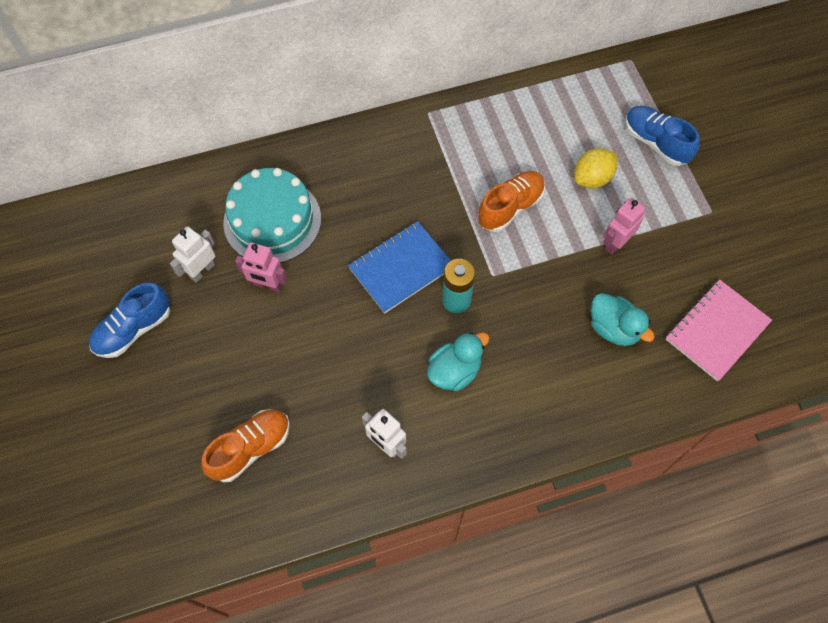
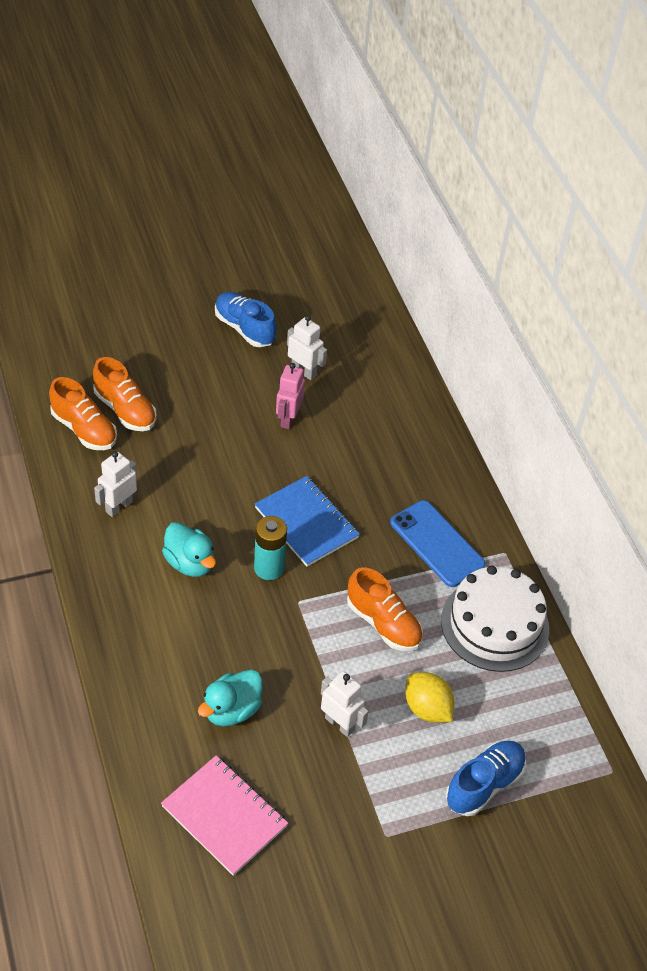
camera: 85 degrees right, 15 degrees down
turquoise cake [223,168,321,263] -> none
pink robot [603,198,645,254] -> white robot [321,671,369,737]
none -> orange shoe [49,377,117,450]
none -> blue phone [390,500,486,587]
none -> white cake [441,565,549,672]

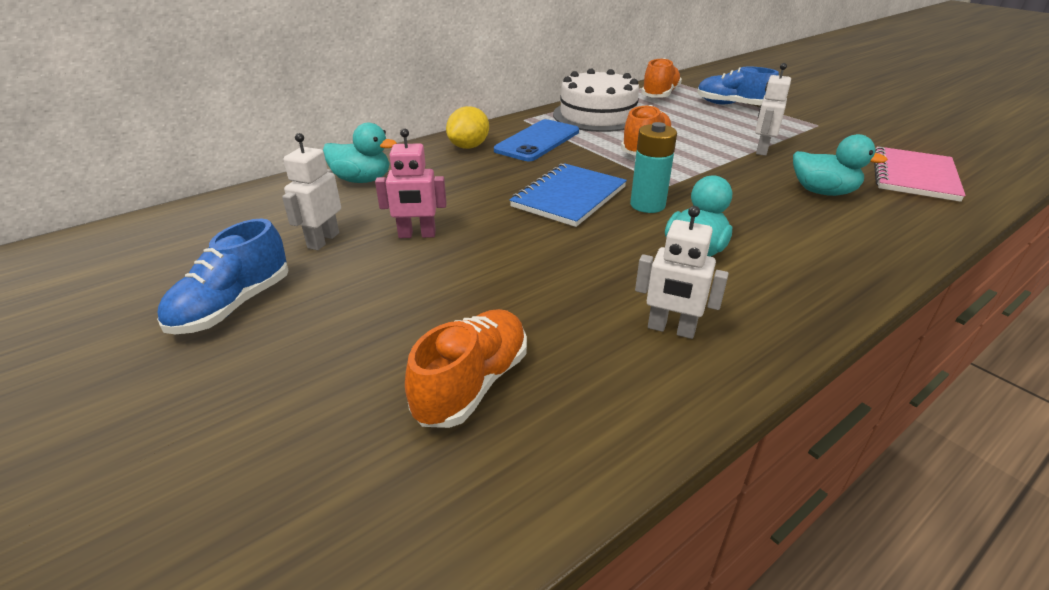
camera: 105 degrees left, 15 degrees down
orange shoe [49,377,117,450] -> orange shoe moved to [641,58,682,98]
yellow lemon [405,672,454,722] -> yellow lemon moved to [446,106,489,149]
none -> turquoise duck [323,123,397,183]

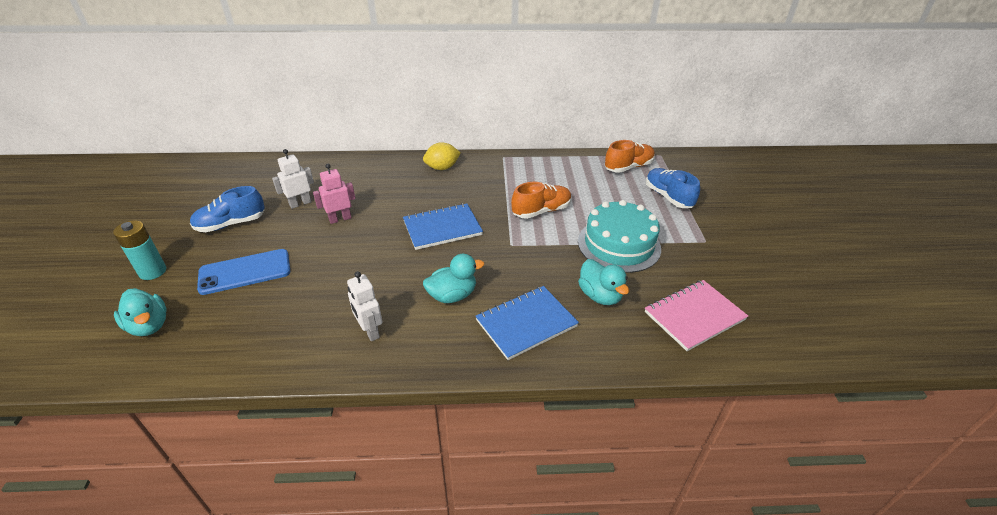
camera: 35 degrees right, 5 degrees up
turquoise duck [323,123,397,183] -> turquoise duck moved to [114,288,167,336]
pink robot [375,128,447,238] -> pink robot turned 120 degrees clockwise [313,164,356,224]
orange shoe [405,309,527,428] -> none
blue phone [494,119,579,161] -> blue phone moved to [197,249,290,295]
white cake [553,69,639,132] -> none
turquoise battery [630,122,677,213] -> turquoise battery moved to [113,221,166,280]
white robot [755,63,791,156] -> turquoise cake [578,200,661,273]
none -> blue notebook [475,286,579,360]

